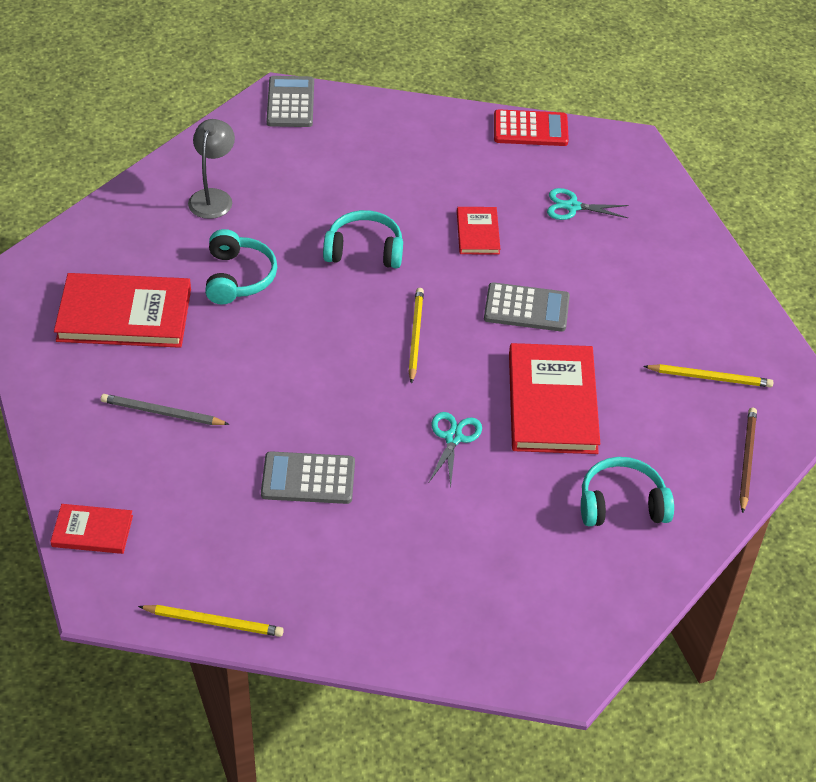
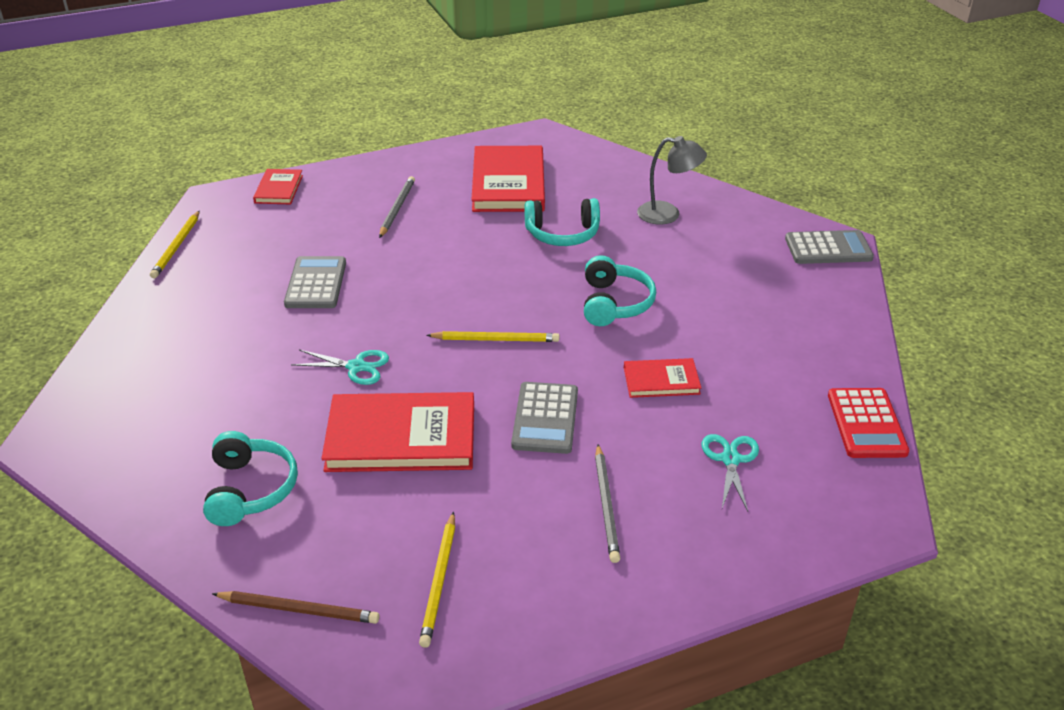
camera: 90 degrees right, 10 degrees down
none -> grey pencil [595,445,620,563]

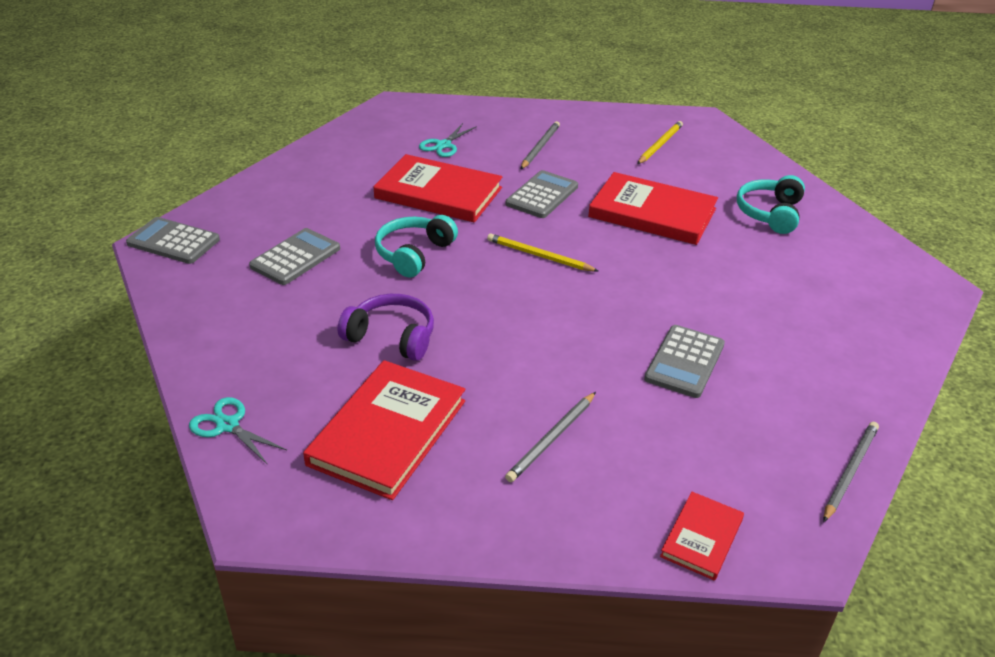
camera: 155 degrees left, 0 degrees up
yellow pencil [150,211,200,278] -> grey pencil [823,422,879,522]
brown pencil [212,591,380,624] -> none
turquoise scissors [291,350,389,385] -> turquoise scissors moved to [189,397,287,464]
turquoise headphones [524,198,600,246] -> purple headphones [338,294,434,361]
red book [624,358,701,398] -> red book [373,154,502,222], size x1.92
grey lamp [637,136,707,225] -> none
red calculator [828,388,909,458] -> none
none -> grey calculator [249,228,340,285]

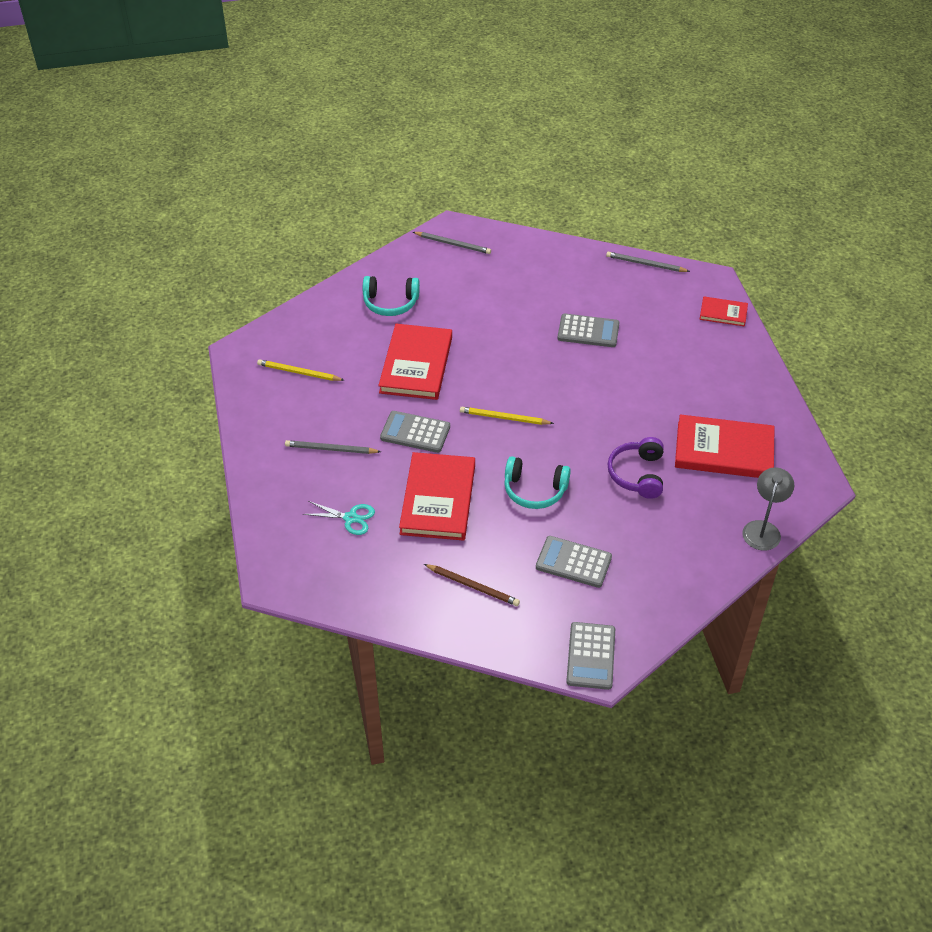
camera: 105 degrees left, 10 degrees up
turquoise scissors [189,397,287,464] -> grey lamp [742,467,794,551]
yellow pencil [487,233,598,272] -> yellow pencil turned 90 degrees clockwise [460,407,554,425]
grey pencil [505,392,596,482] -> grey pencil moved to [413,232,491,254]
none -> brown pencil [424,564,520,606]

